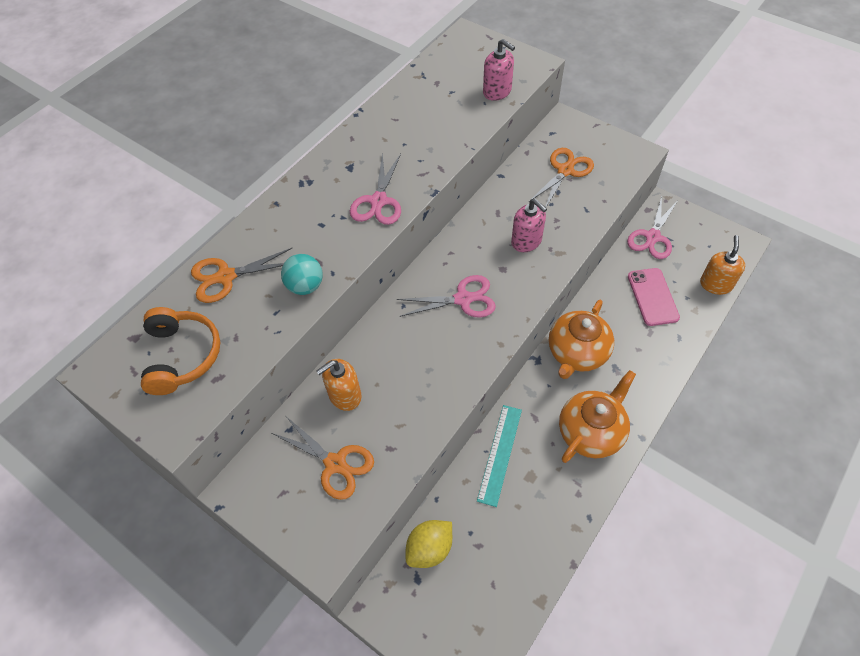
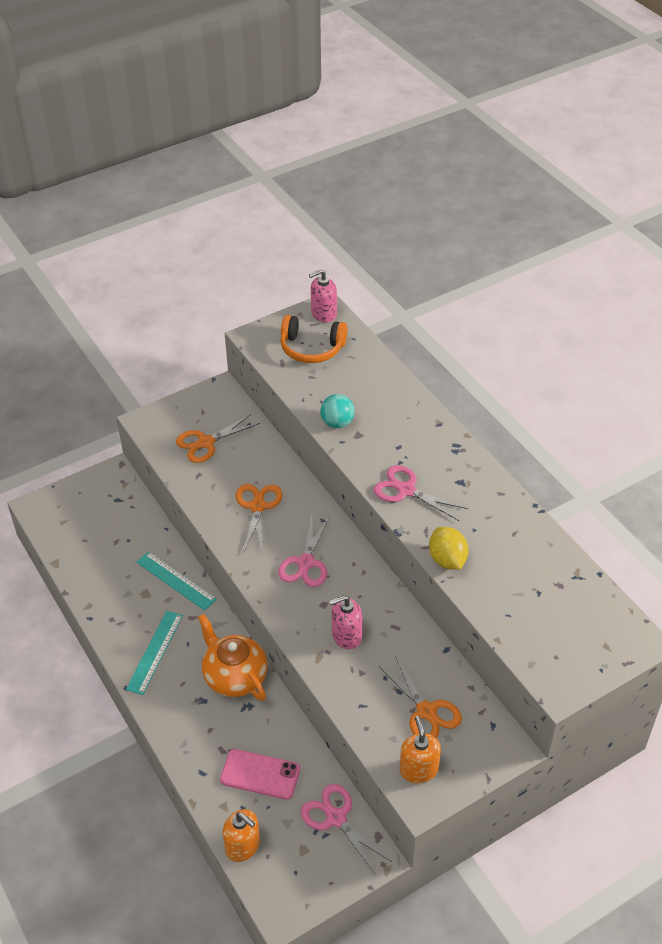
camera: 110 degrees right, 10 degrees down
orange scissors [191,248,292,303] -> orange scissors moved to [236,484,282,555]
orange soap dispenser [316,359,362,411] -> orange soap dispenser moved to [399,716,441,783]
yellow lemon [405,520,452,568] -> yellow lemon moved to [429,527,468,569]
pink soap dispenser [483,39,515,101] -> pink soap dispenser moved to [309,269,337,323]
orange teapot [559,370,636,463] -> turquoise ruler [126,611,183,695]

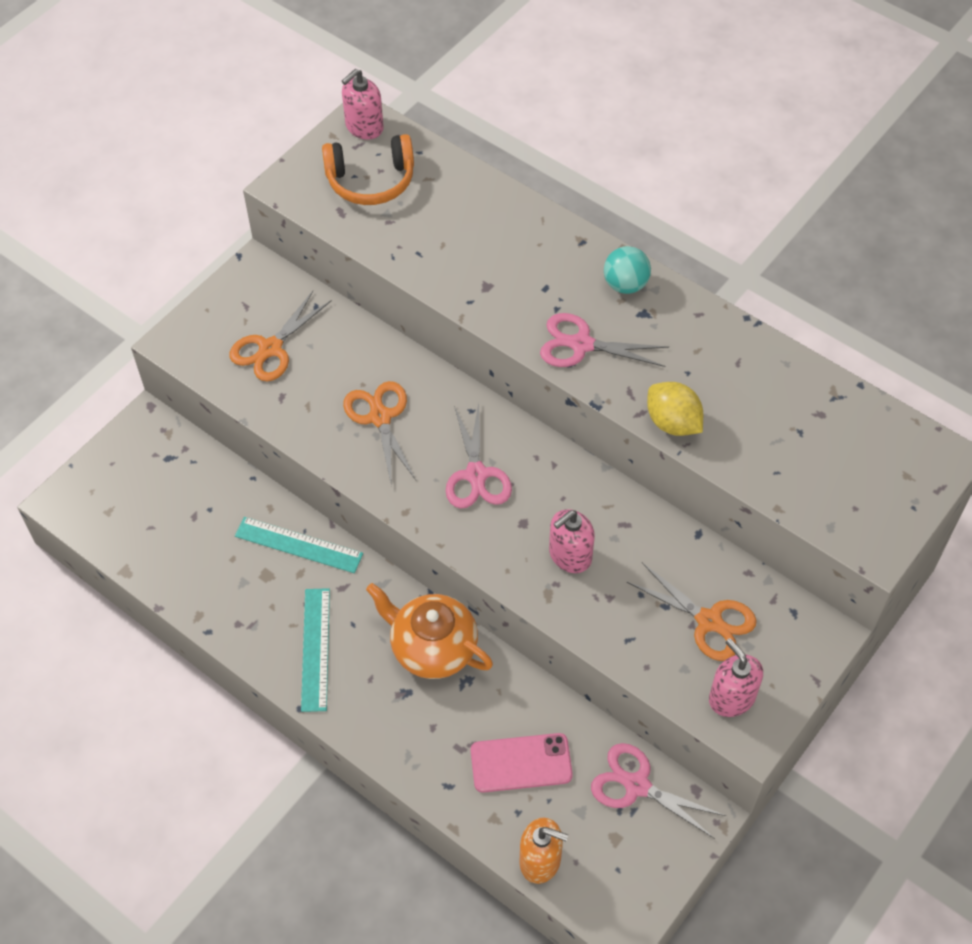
camera: 20 degrees left, 10 degrees up
turquoise ball [320,394,355,428] -> turquoise ball moved to [604,246,651,294]
orange soap dispenser [399,716,441,783] -> pink soap dispenser [709,638,763,717]

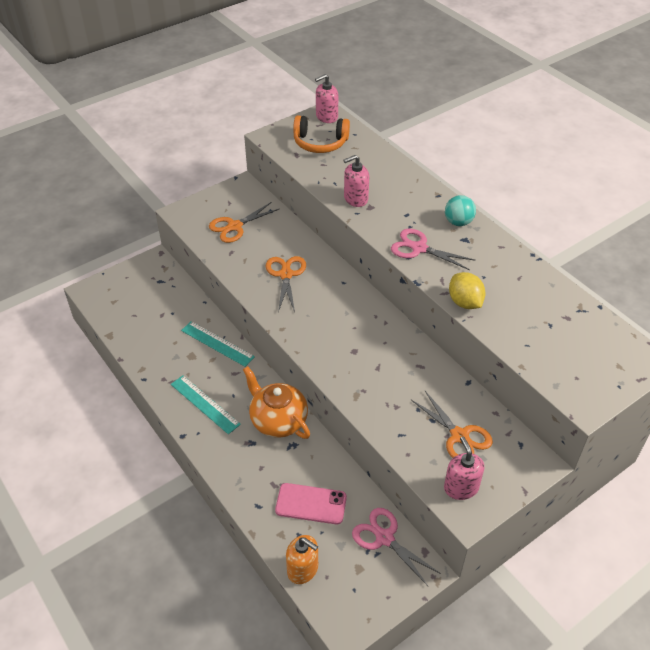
camera: 15 degrees right, 10 degrees down
turquoise ruler [301,588,330,712] -> turquoise ruler turned 60 degrees counterclockwise [171,375,241,434]
pink scissors [446,403,512,509] -> none
pink soap dispenser [549,509,595,573] -> pink soap dispenser moved to [344,155,369,207]

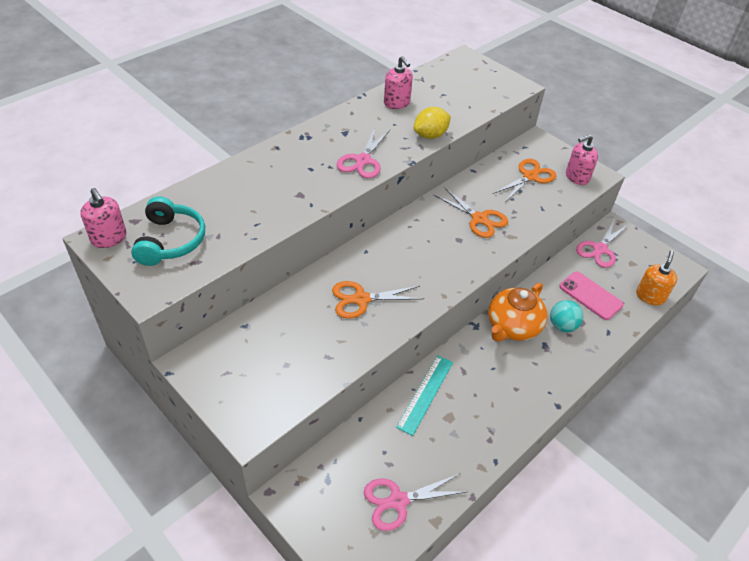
camera: 100 degrees left, 0 degrees up
turquoise ruler [171,375,241,434] -> none
orange scissors [209,202,279,243] -> orange scissors moved to [434,187,508,238]
pink phone [275,483,347,525] -> pink phone turned 45 degrees counterclockwise [559,272,624,320]
orange headphones [293,115,350,153] -> turquoise headphones [131,196,205,266]
pink soap dispenser [344,155,369,207] -> pink soap dispenser moved to [384,56,413,109]
turquoise ball [445,195,476,226] -> turquoise ball moved to [550,300,583,332]
none -> pink scissors [364,474,468,531]

